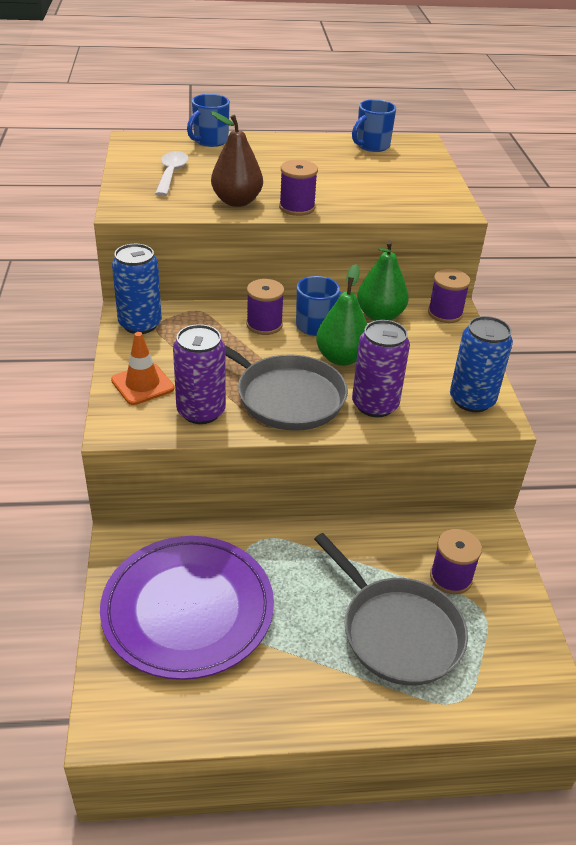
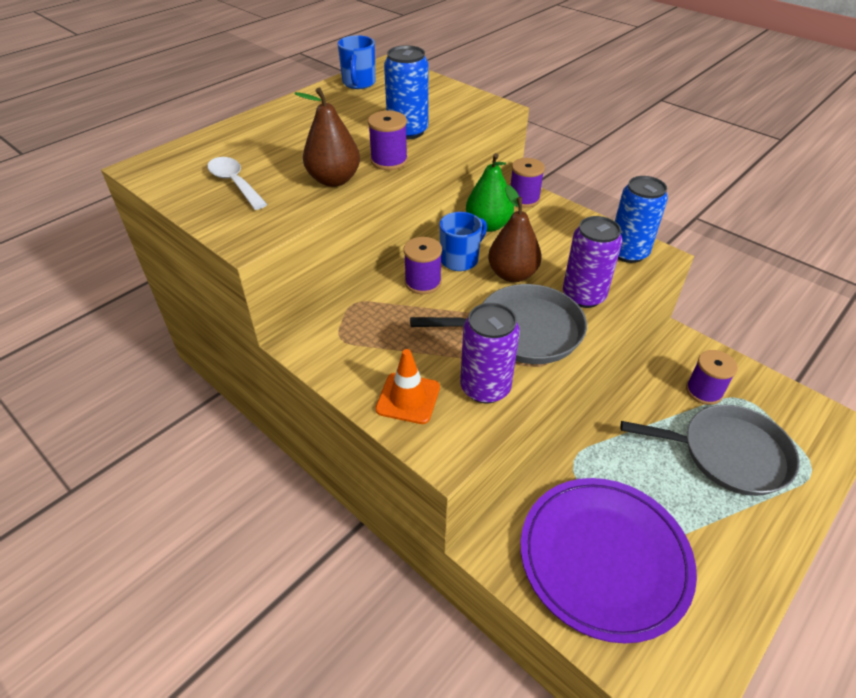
camera: 40 degrees left, 5 degrees up
blue can [112,244,162,334] -> blue can moved to [384,45,428,139]
blue mug [187,94,230,147] -> none
green pear [316,264,367,366] -> brown pear [488,185,542,282]

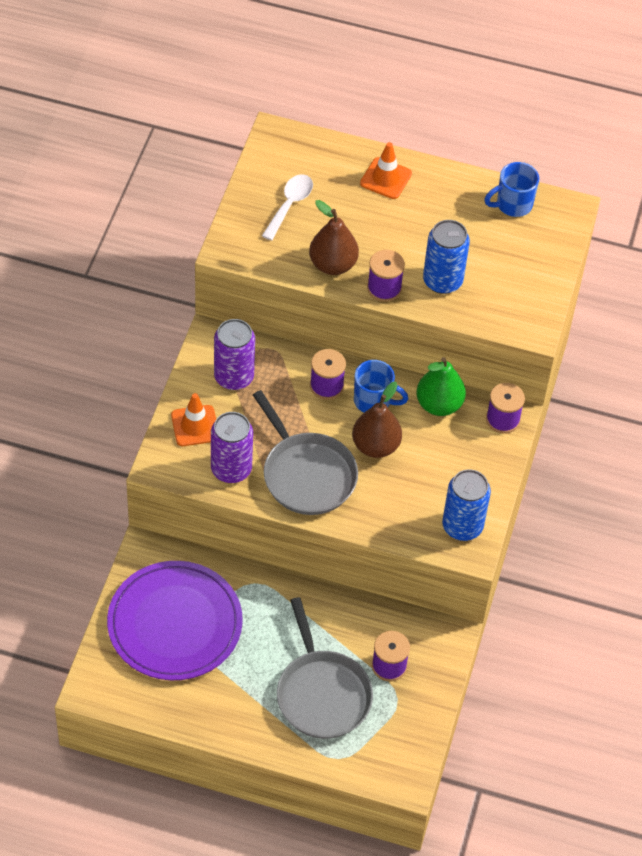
camera: 60 degrees right, 10 degrees up
purple can [563,216,622,308] -> purple can moved to [214,319,255,390]
none -> orange traffic cone [360,142,412,199]

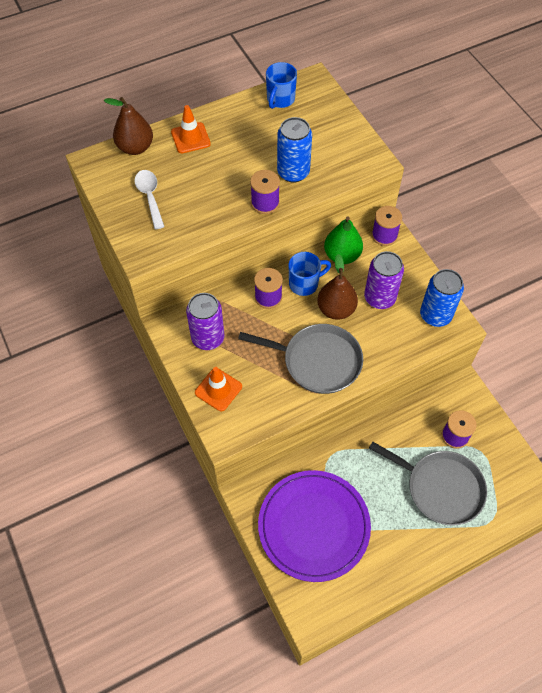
camera: 40 degrees left, 5 degrees up
purple can [211,412,253,483] -> purple can moved to [364,251,404,309]
brown pear [309,200,359,275] -> brown pear moved to [104,97,153,155]

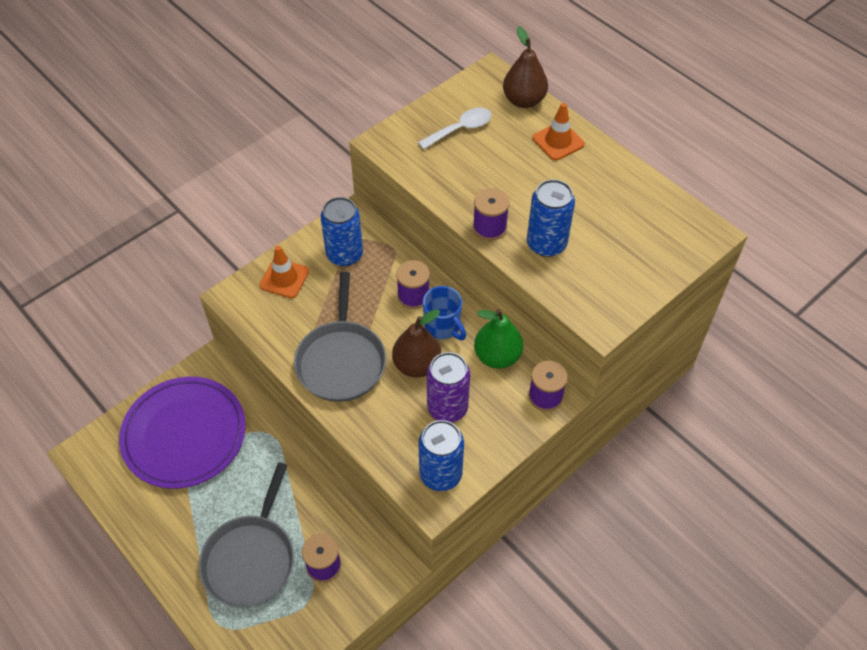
camera: 75 degrees right, 5 degrees down
purple can [186,293,225,350] -> blue can [320,197,363,266]
blue mug [266,62,297,109] -> none

